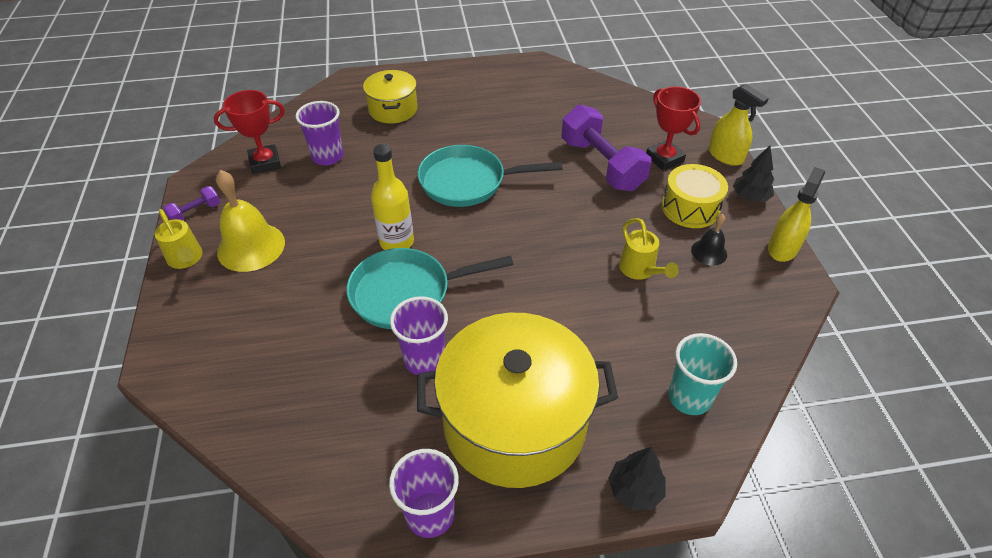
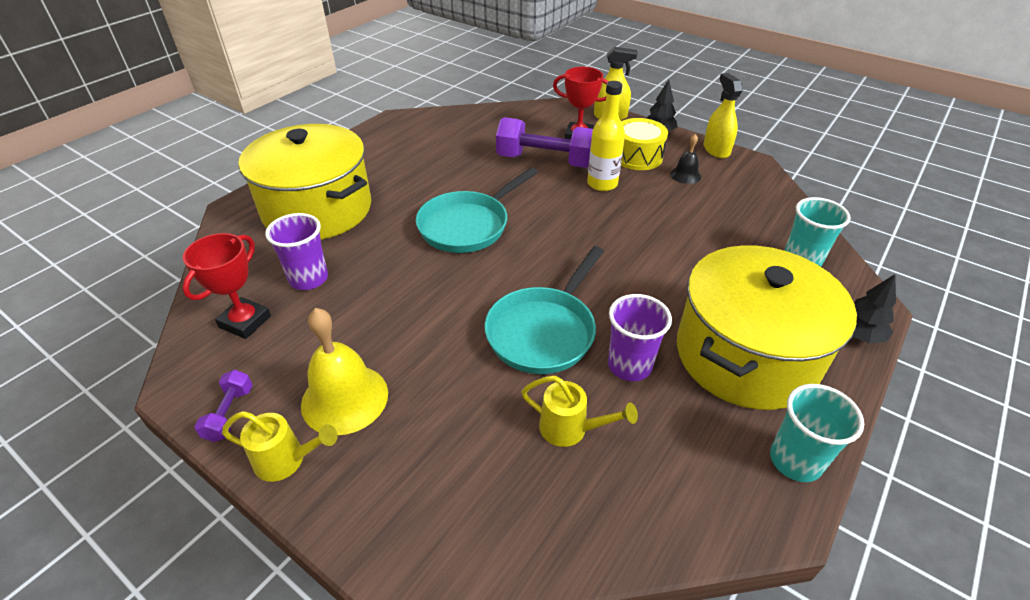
camera: 45 degrees left, 5 degrees down
yellow pot [363,70,418,124] -> yellow pot [238,124,371,240], size x1.92
yellow bottle [371,144,414,250] -> yellow bottle moved to [587,81,625,191]
purple cup [389,449,459,538] -> turquoise cup [770,384,864,482]
yellow watering can [619,218,679,280] -> yellow watering can moved to [521,376,638,447]

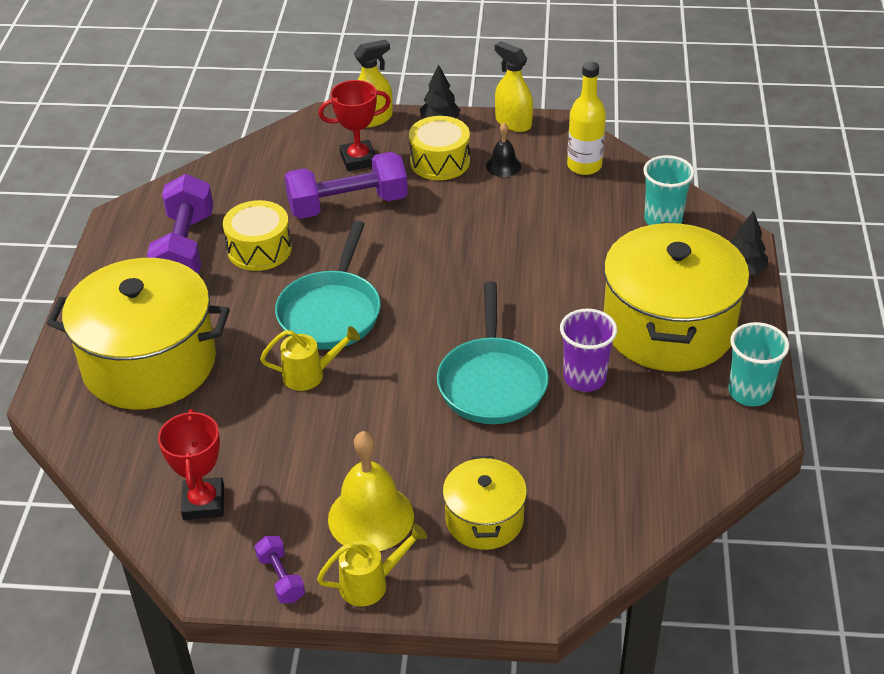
camera: 30 degrees left, 0 degrees up
purple cup [265,213,328,290] -> none
yellow watering can [521,376,638,447] -> yellow watering can moved to [260,326,360,391]
yellow bottle [587,81,625,191] -> yellow bottle moved to [567,61,606,175]
none -> purple dumbbell [147,174,213,275]
none -> yellow drum [223,200,292,271]
none -> yellow pot [442,456,527,550]

